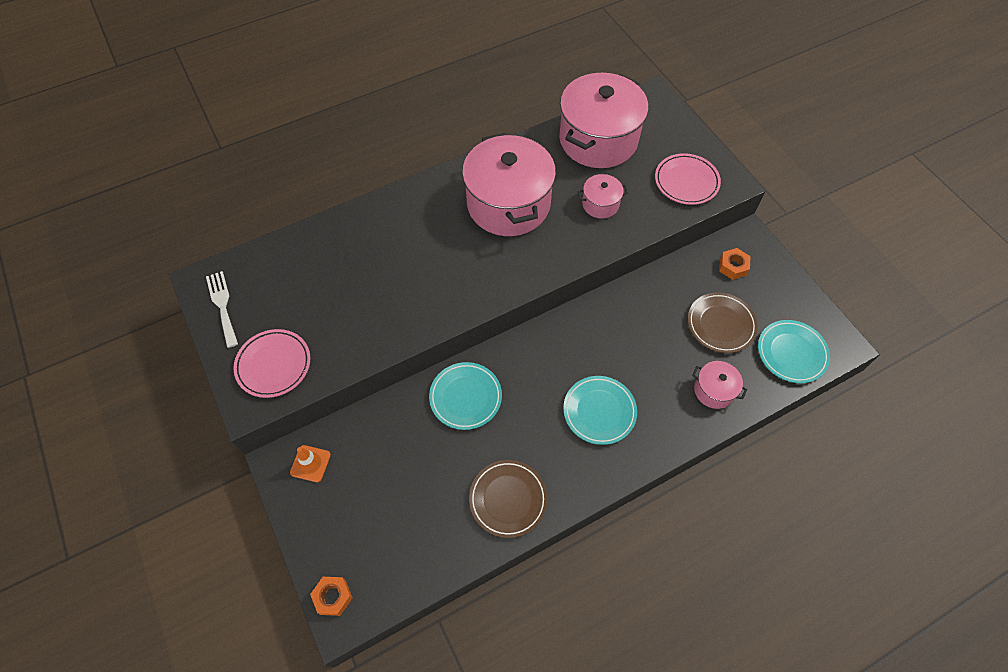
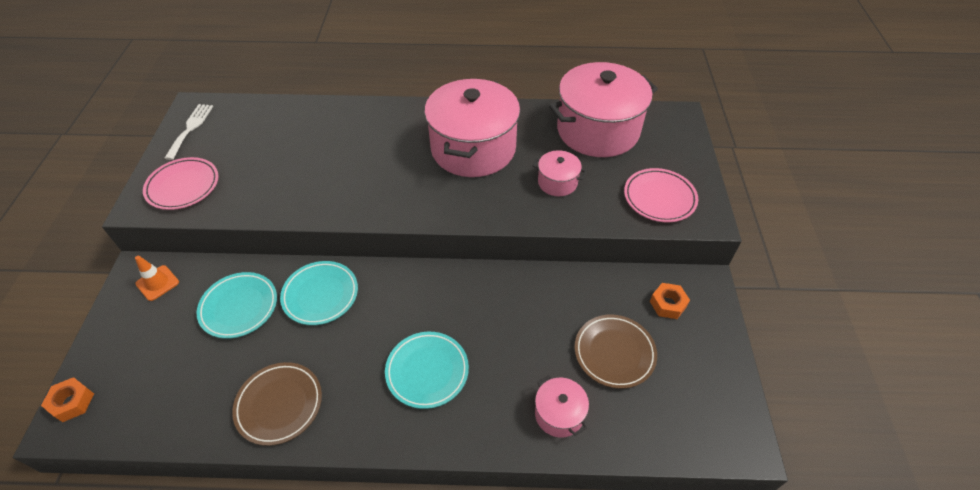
camera: 30 degrees right, 10 degrees down
turquoise plate [758,320,830,383] -> turquoise plate moved to [196,272,277,339]

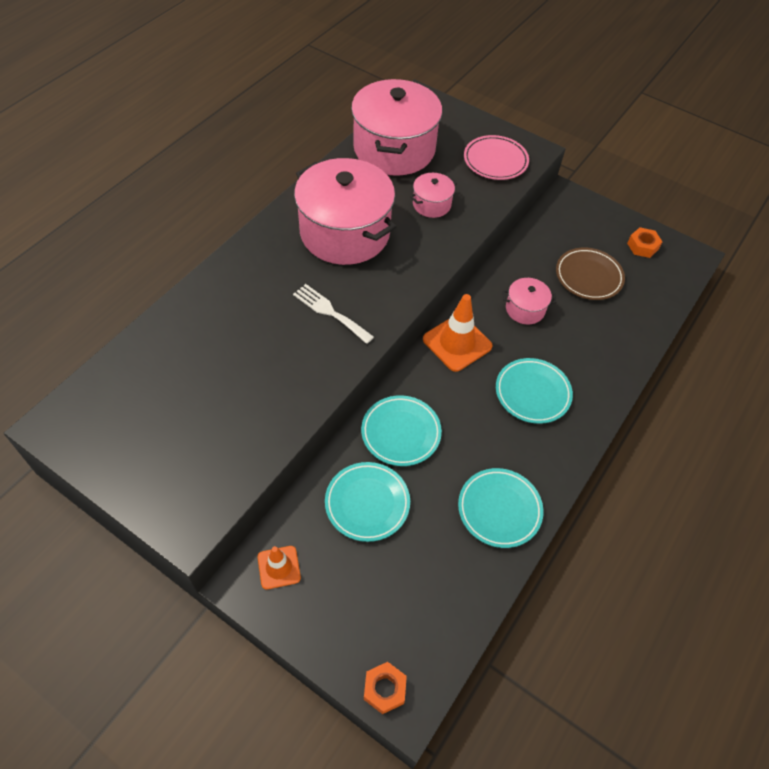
camera: 60 degrees left, 5 degrees up
pink plate [143,157,218,210] -> none
white fork [164,104,213,160] -> white fork moved to [293,284,374,344]
brown plate [232,362,322,446] -> turquoise plate [458,468,544,548]
pink pot [535,375,589,438] -> pink pot moved to [503,278,556,324]
orange nut [650,283,690,319] -> orange nut moved to [627,227,662,258]
none -> orange traffic cone [423,294,493,372]

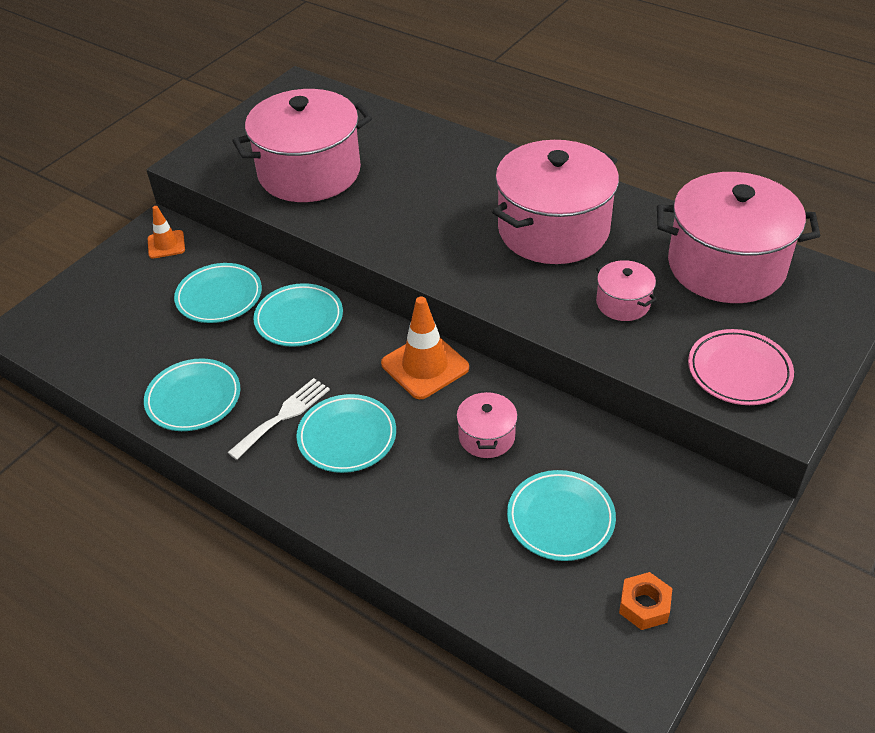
camera: 95 degrees right, 10 degrees down
white fork [293,284,374,344] -> white fork moved to [227,378,330,460]
orange nut [364,662,407,714] -> none
brown plate [556,248,625,300] -> turquoise plate [507,470,616,561]
none -> pink pot [232,89,372,202]

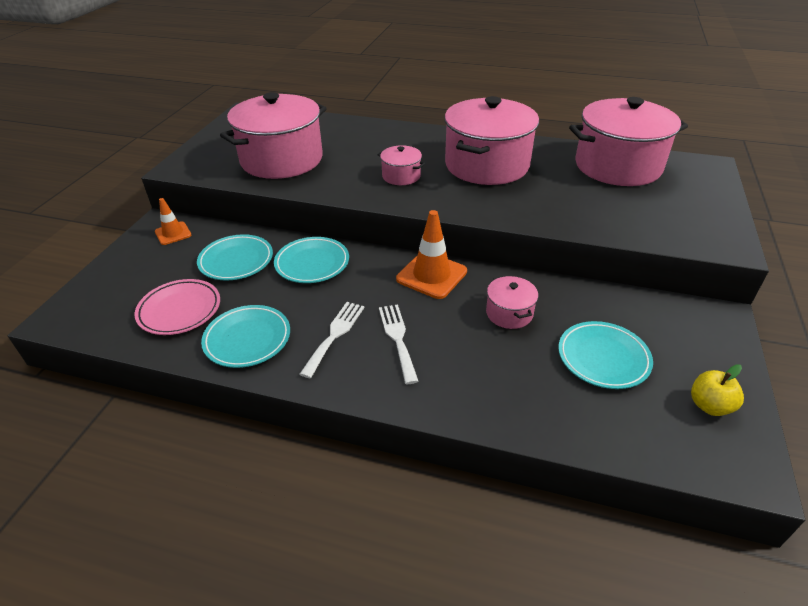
camera: 20 degrees left, 5 degrees down
turquoise plate [296,394,396,473] -> white fork [379,304,419,384]
pink pot [596,260,657,321] -> pink pot moved to [377,145,425,185]
orange nut [619,572,672,630] -> yellow apple [691,364,744,416]
pink plate [688,329,794,405] -> pink plate moved to [135,279,220,335]

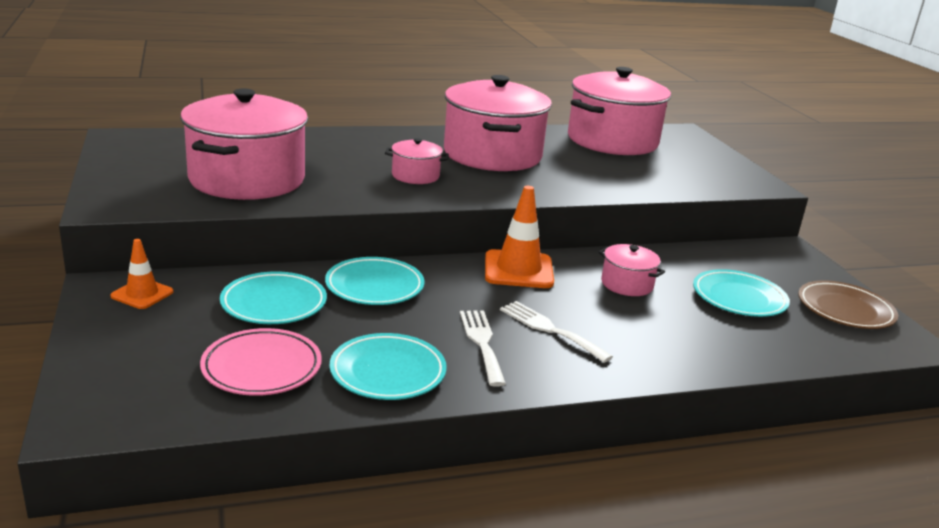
camera: 35 degrees left, 15 degrees down
yellow apple [691,364,744,416] -> brown plate [798,280,898,329]

